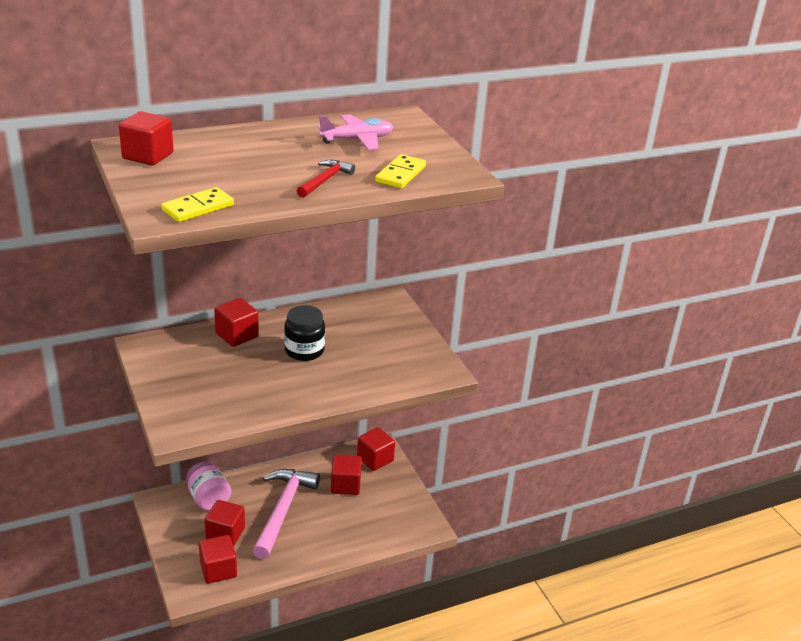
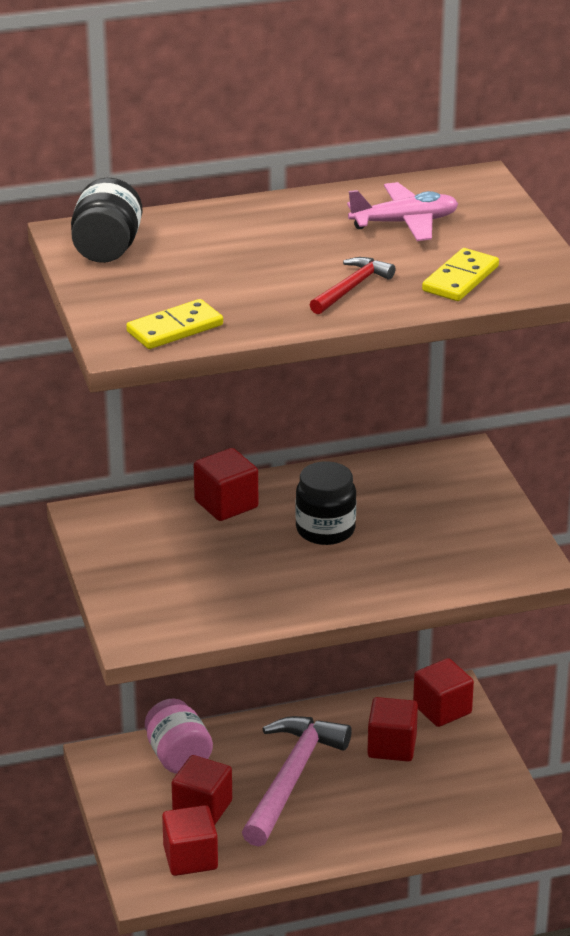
camera: 10 degrees right, 0 degrees up
red cube [119,111,174,166] -> black jar [71,178,142,263]

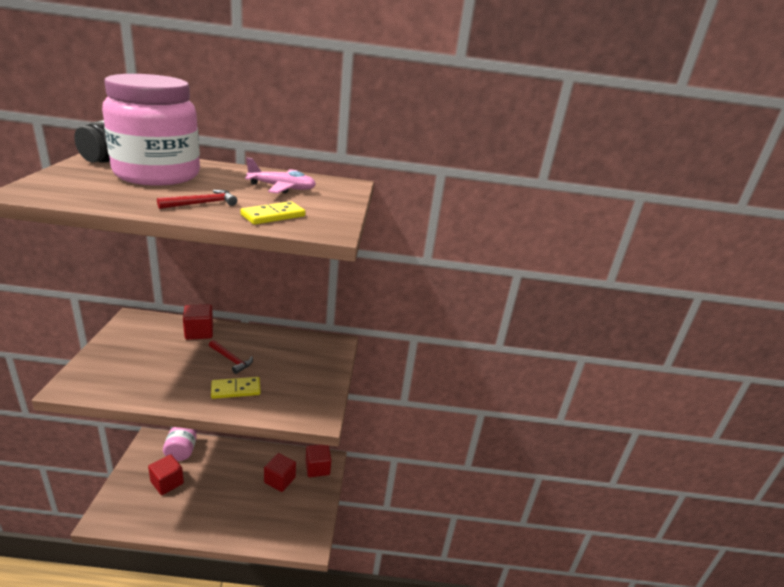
camera: 15 degrees right, 5 degrees down
yellow domino [126,299,223,349] -> yellow domino moved to [211,377,261,399]
red cube [162,805,218,876] -> none
pink hammer [242,716,352,847] -> none
black jar [295,461,356,545] -> red hammer [209,340,253,374]
none -> pink jar [102,74,200,186]

